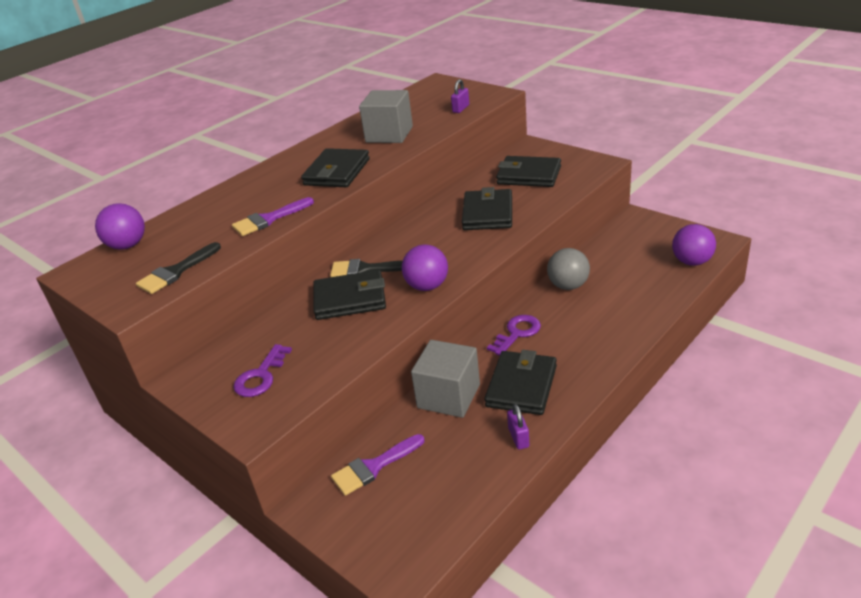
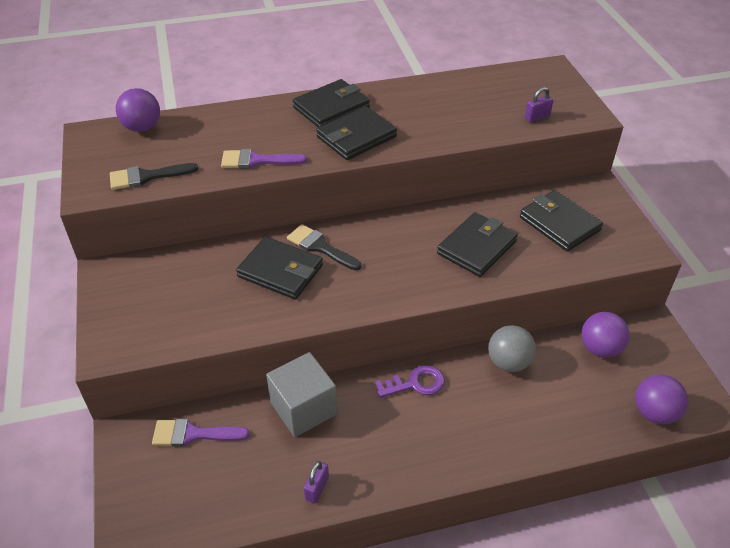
camera: 30 degrees right, 10 degrees up
purple key [233,344,292,397] -> none
grey cube [359,90,413,143] -> none
purple ball [402,245,448,291] -> purple ball moved to [581,312,630,358]
black wallet [484,350,557,415] -> black wallet moved to [293,79,370,127]

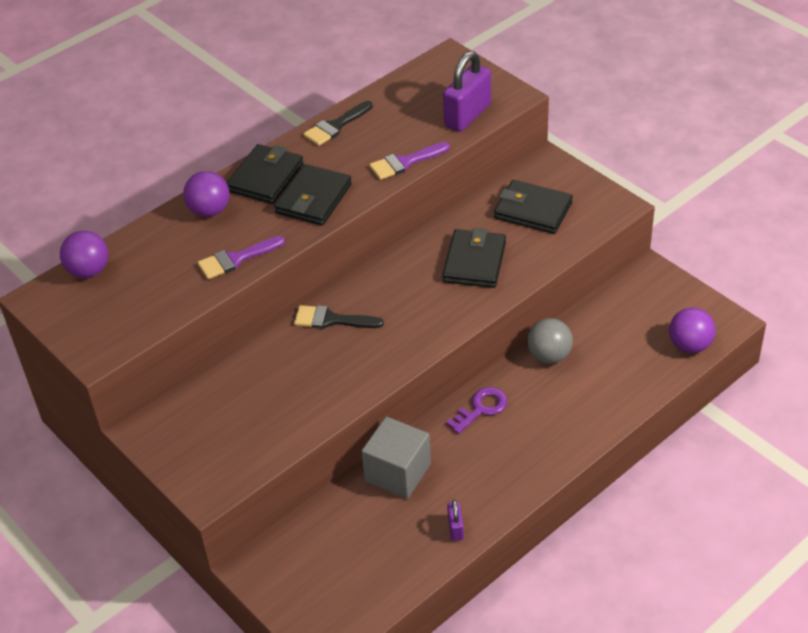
camera: 25 degrees left, 0 degrees up
black brush [110,163,198,190] -> black brush moved to [303,101,373,146]
purple brush [152,419,250,447] -> purple brush moved to [369,142,450,180]
black wallet [236,236,323,299] -> none
purple padlock [525,87,553,122] -> purple padlock [443,51,491,132], size x2.11
purple ball [581,312,630,358] -> purple ball moved to [183,171,230,217]

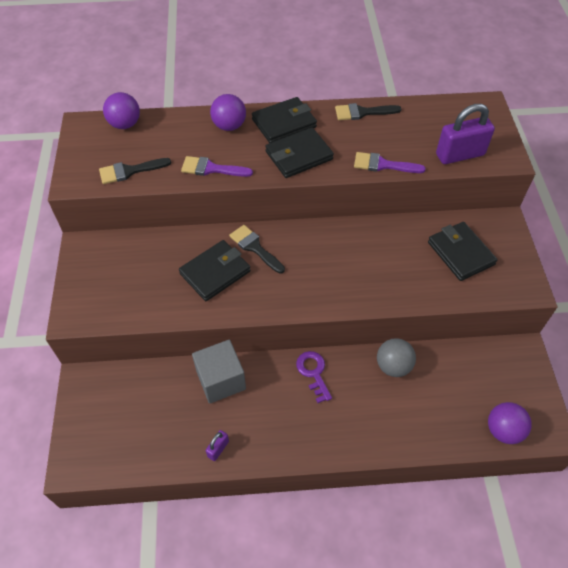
camera: 35 degrees right, 10 degrees up
black wallet [442,228,506,288] -> black wallet moved to [179,240,251,301]
purple key [446,387,507,434] -> purple key turned 105 degrees counterclockwise [296,351,332,403]
none -> black brush [99,158,171,184]

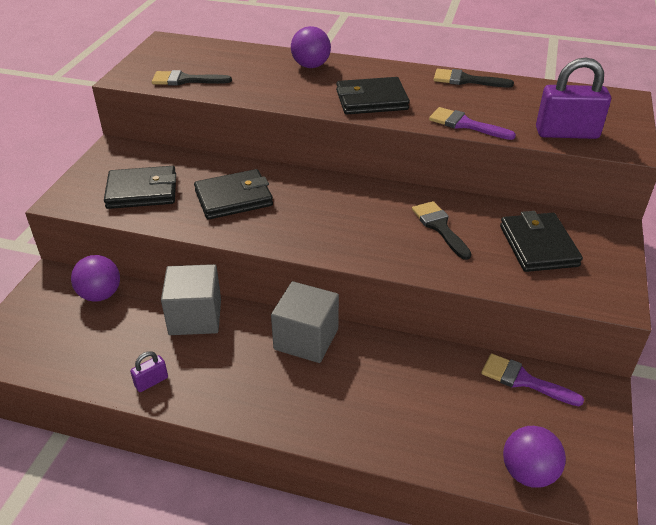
camera: 20 degrees right, 15 degrees down
purple ball [103,92,140,129] -> purple ball moved to [71,255,120,302]
purple brush [181,156,253,177] -> purple brush moved to [481,354,584,406]
black brush [229,225,285,274] -> black brush moved to [412,201,471,260]
black wallet [252,97,317,143] -> black wallet moved to [104,166,176,209]
purple key [296,351,332,403] -> grey cube [271,281,339,363]
grey ball [377,338,416,377] -> none

